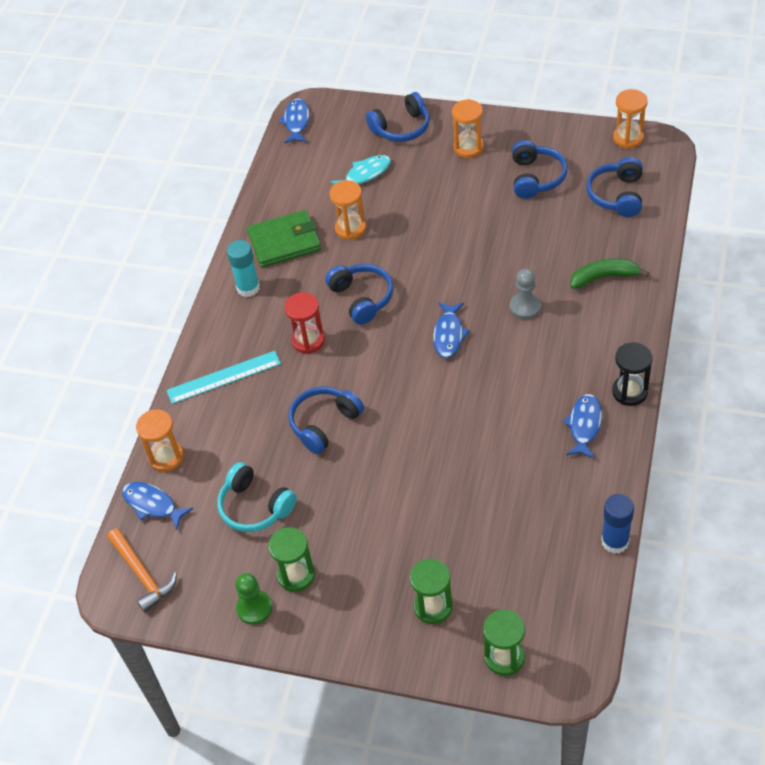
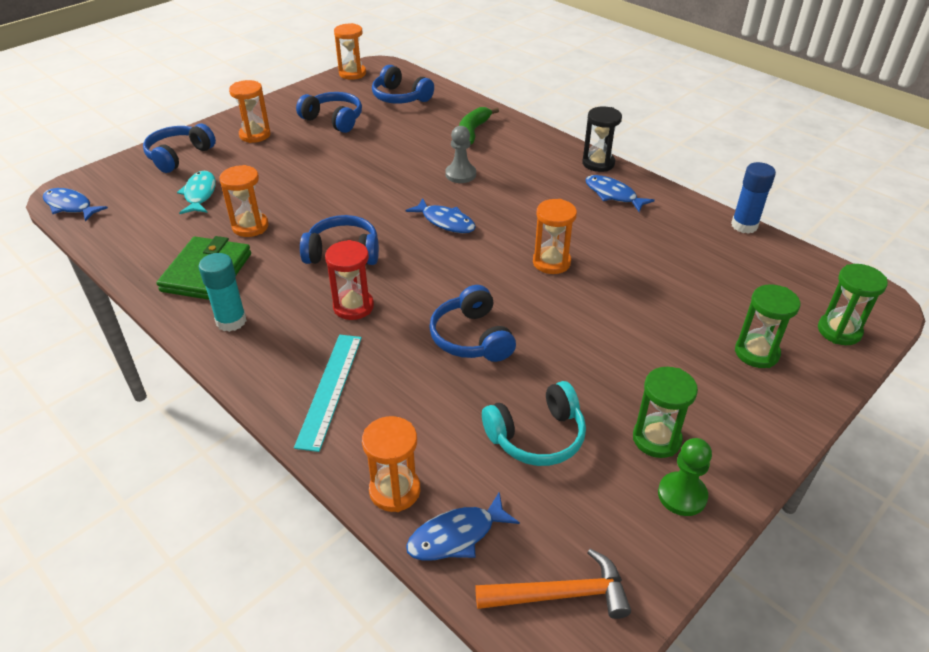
camera: 65 degrees left, 10 degrees down
blue headphones [366,92,430,142] -> blue headphones turned 150 degrees counterclockwise [143,124,216,173]
none -> orange hourglass [533,199,577,274]

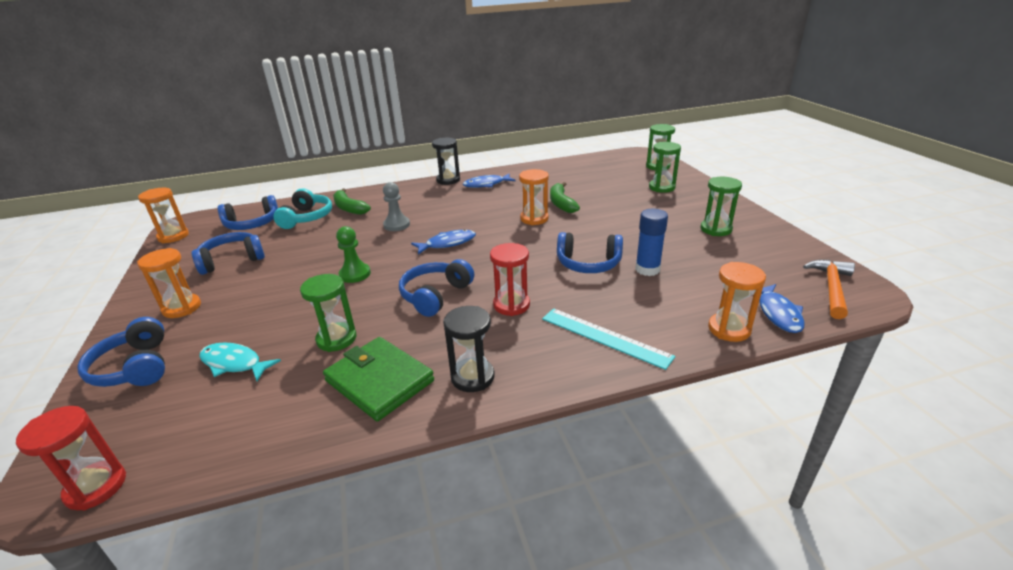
camera: 60 degrees left, 10 degrees down
blue fish [43,188,108,222] -> red hourglass [16,406,126,511]
turquoise glue stick [199,253,247,332] -> black hourglass [443,306,495,392]
orange hourglass [219,165,269,237] -> green hourglass [300,274,356,352]
turquoise headphones [482,381,586,466] -> turquoise headphones moved to [273,188,332,229]
green pawn [658,438,712,516] -> green pawn moved to [336,226,371,283]
blue glue stick [731,162,776,234] -> blue glue stick moved to [635,209,668,276]
none -> green banana [550,182,580,213]

